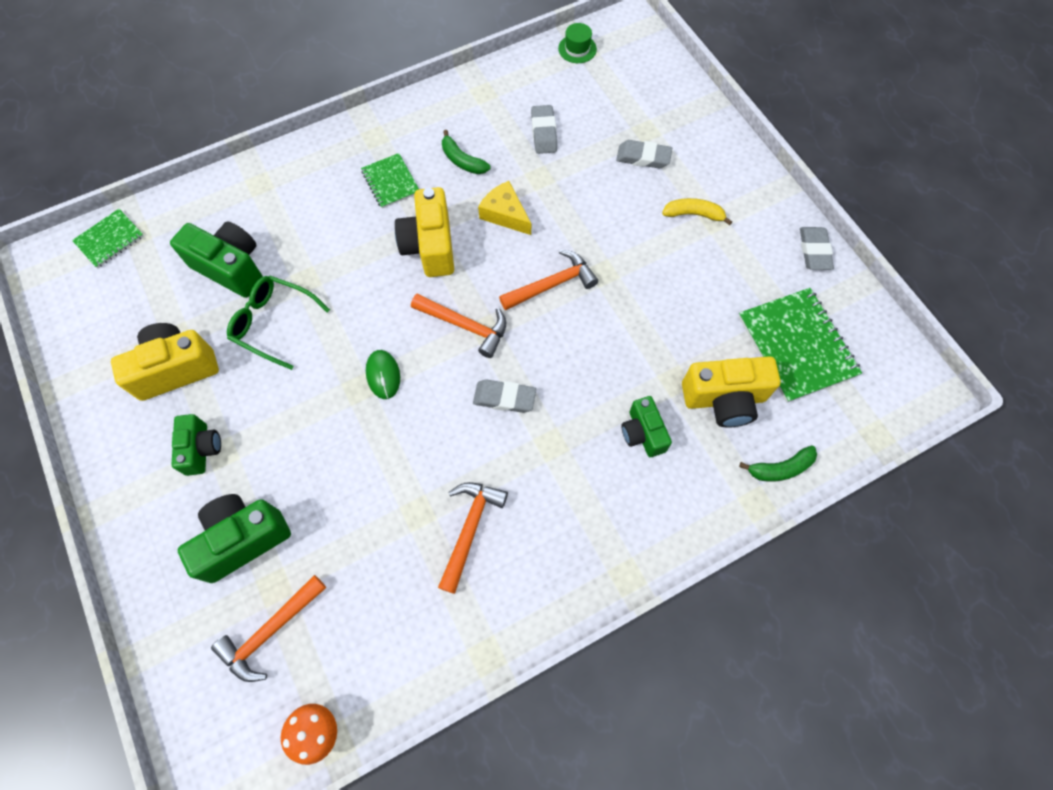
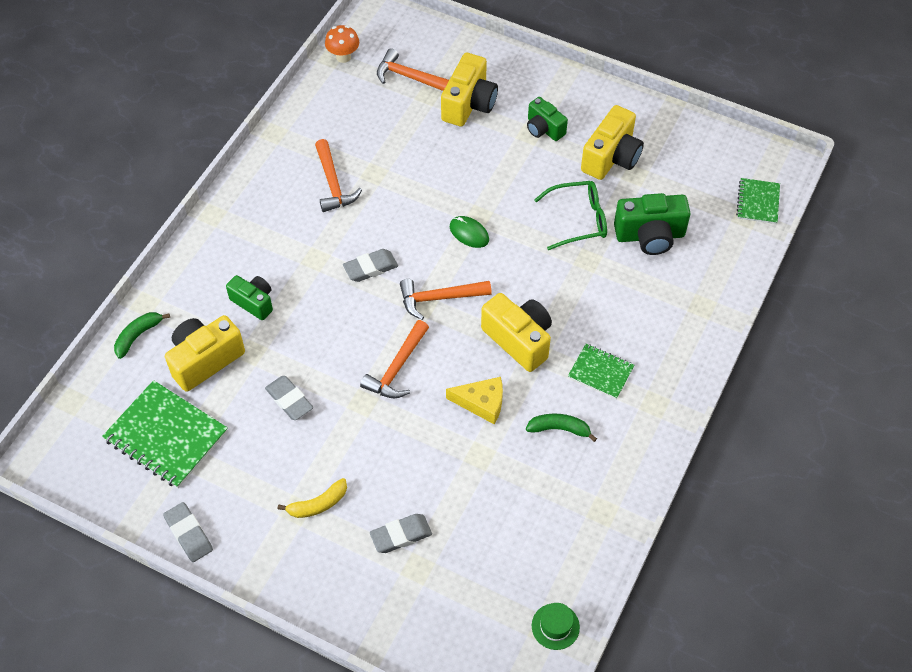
camera: 145 degrees right, 10 degrees down
green camera [178,494,291,583] -> yellow camera [441,53,498,127]
orange hammer [211,575,326,682] -> orange hammer turned 75 degrees counterclockwise [377,48,449,91]
grey eraser [531,105,557,154] -> grey eraser moved to [265,376,313,420]

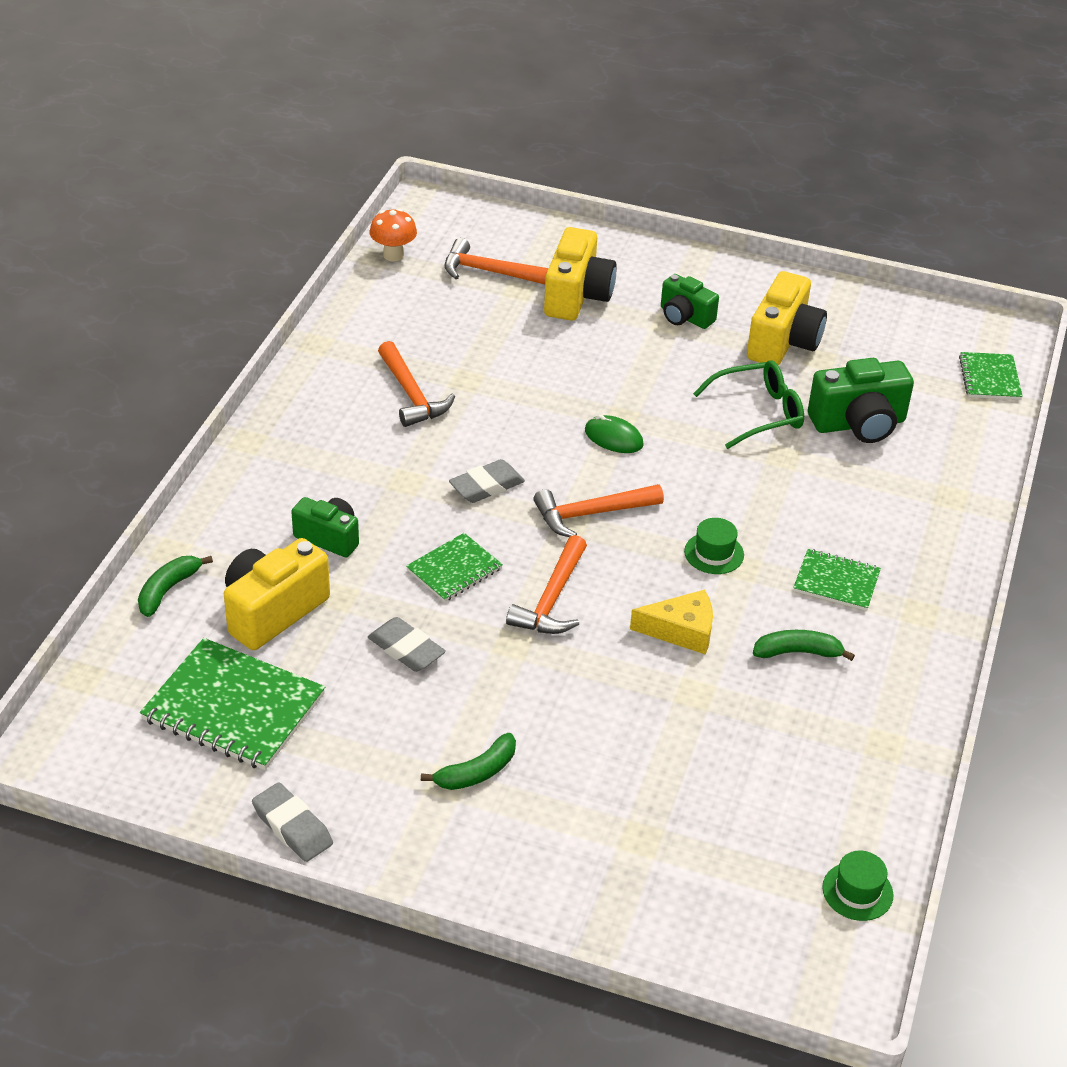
camera: 10 degrees left, 15 degrees down
yellow banana [278,478,347,518] -> green banana [421,733,516,790]
grey eraser [370,514,432,553] -> none
yellow camera [481,293,552,372] -> green hat [684,518,744,574]
none -> green notebook [406,533,503,602]

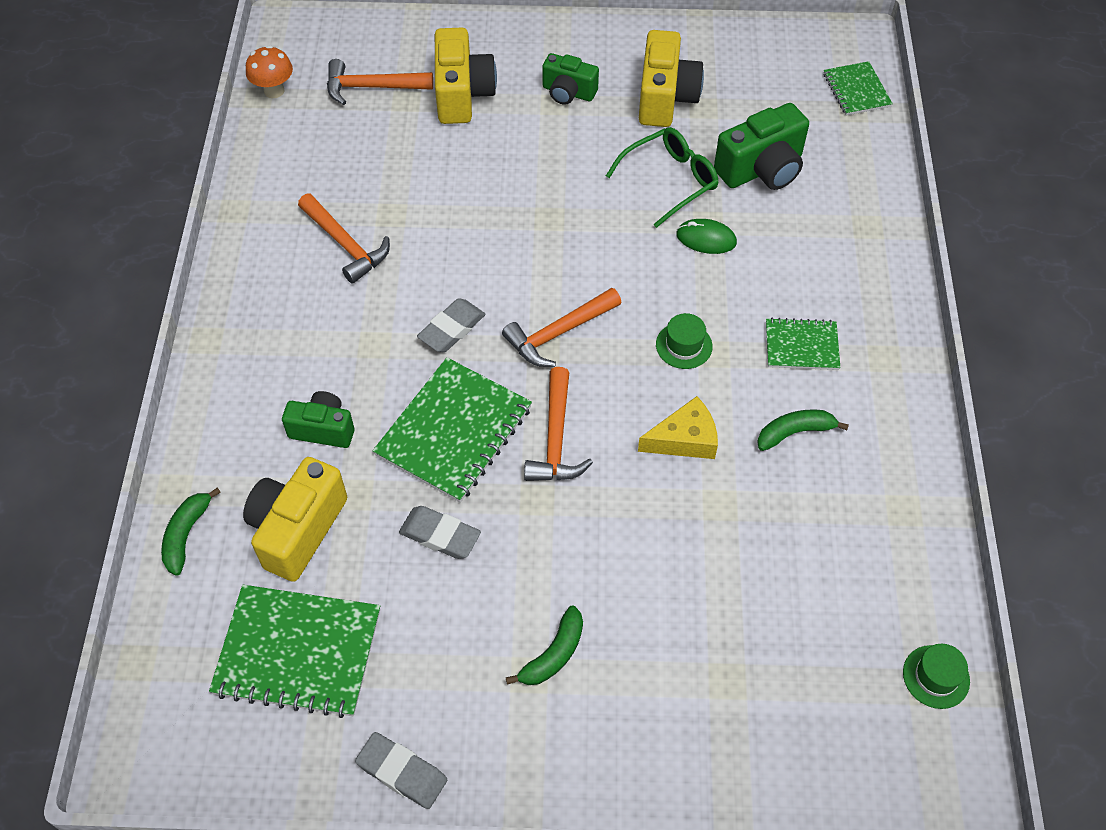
camera: 15 degrees left, 15 degrees up
green notebook [406,533,503,602] -> green notebook [373,358,532,503], size x1.77
green mouse [585,414,644,453] -> green mouse moved to [676,219,737,254]

